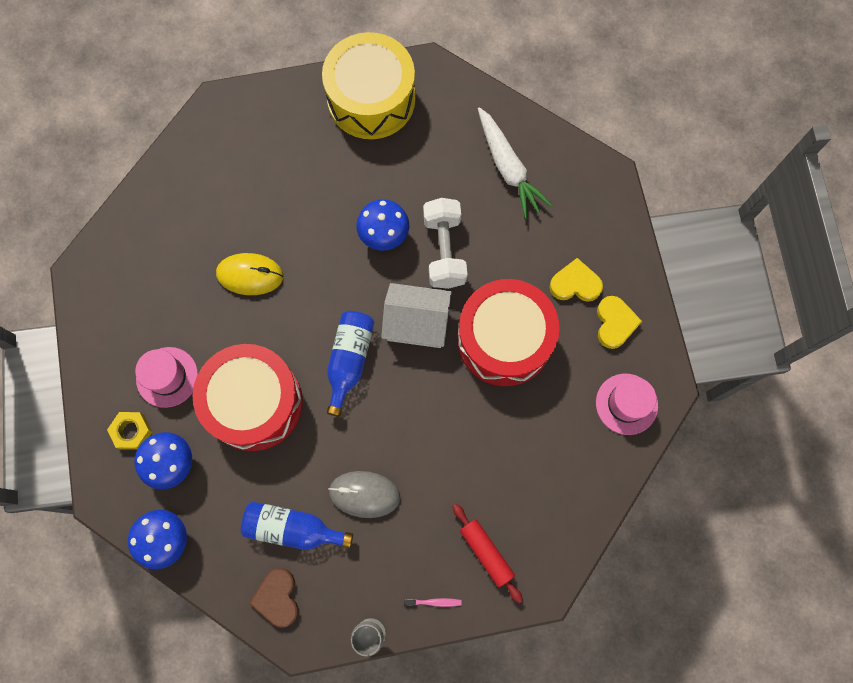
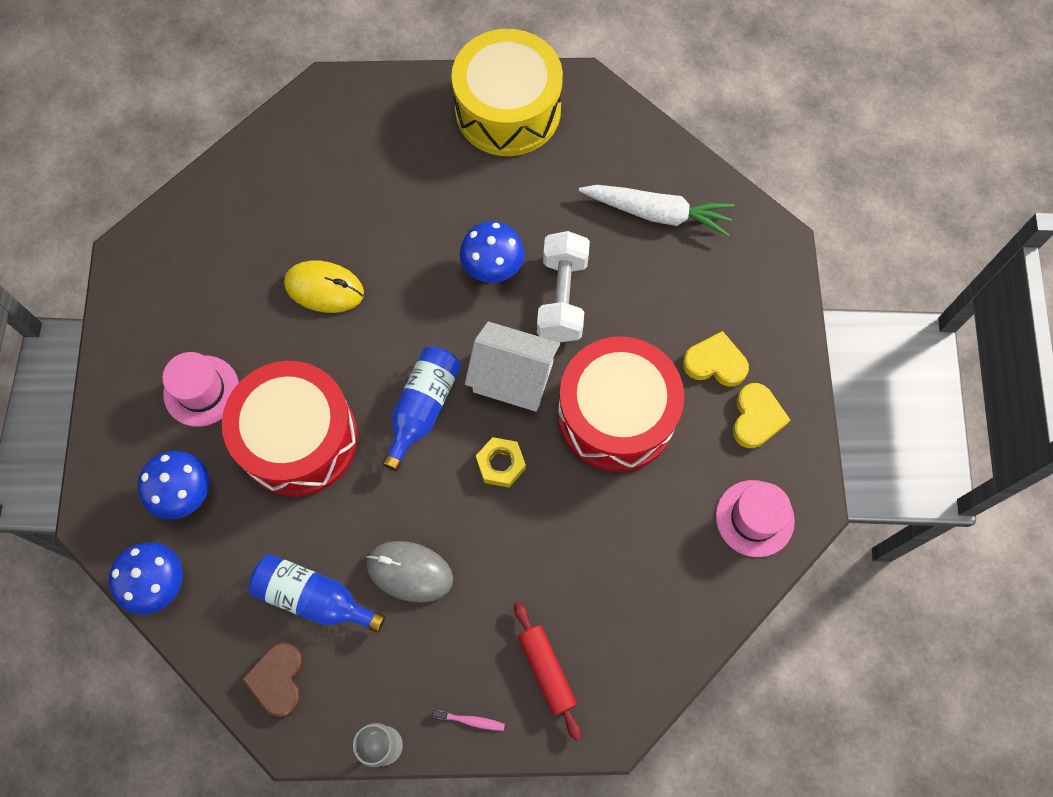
camera: 10 degrees right, 5 degrees down
yellow nut [107,412,152,450] -> yellow nut moved to [476,437,526,488]
white carrot [478,107,552,219] -> white carrot turned 60 degrees counterclockwise [579,185,735,237]

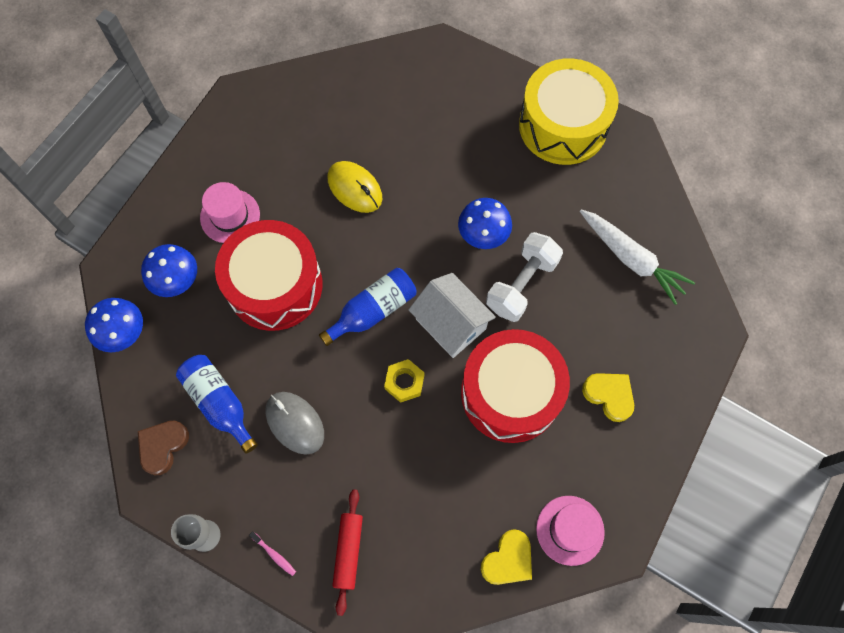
camera: 30 degrees right, 0 degrees up
yellow heart [733,383,790,448] -> yellow heart moved to [481,529,532,585]

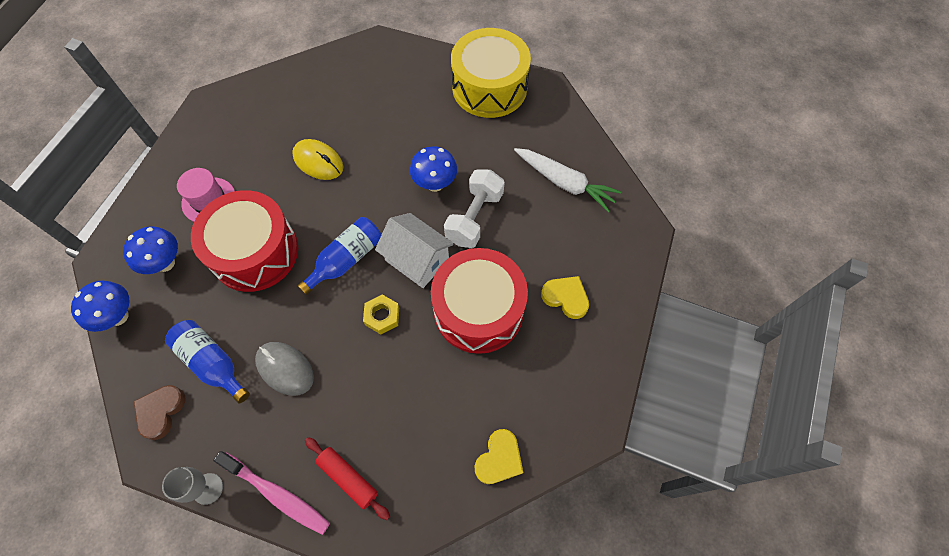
camera: 10 degrees left, 5 degrees down
pink toothbrush [249,532,296,576] -> pink toothbrush [213,451,330,535], size x2.31
red rolling pin [332,489,363,616] -> red rolling pin turned 45 degrees counterclockwise [305,437,390,520]
pink hat [536,496,605,566] -> none

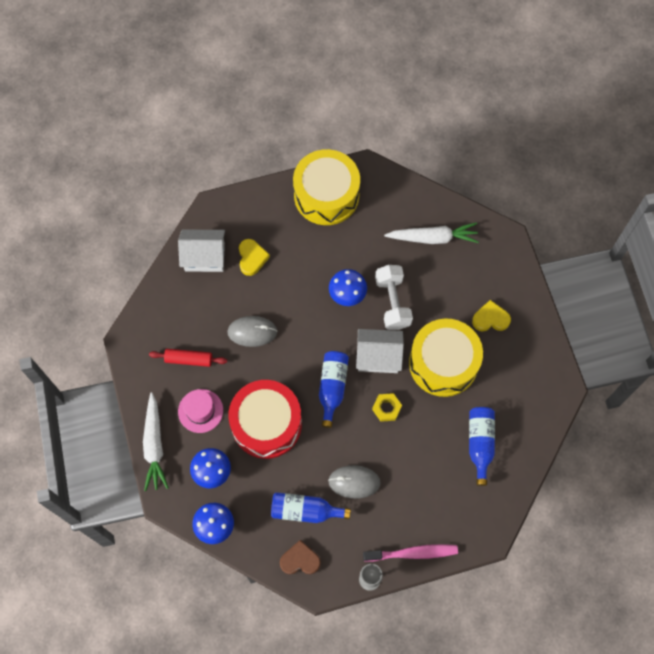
camera: 35 degrees left, 5 degrees up
brown heart [134,385,186,440] -> brown heart turned 105 degrees clockwise [280,540,321,575]
yellow mouse [292,139,343,180] -> grey mouse [227,316,277,347]
red rolling pin [305,437,390,520] -> red rolling pin moved to [149,349,227,367]
red drum [431,248,528,354] -> yellow drum [409,318,483,397]
yellow heart [475,429,523,484] -> yellow heart moved to [239,239,270,276]
none -> white carrot [143,392,169,491]
none -> white house [178,229,225,272]
none -> blue bottle [469,407,495,486]

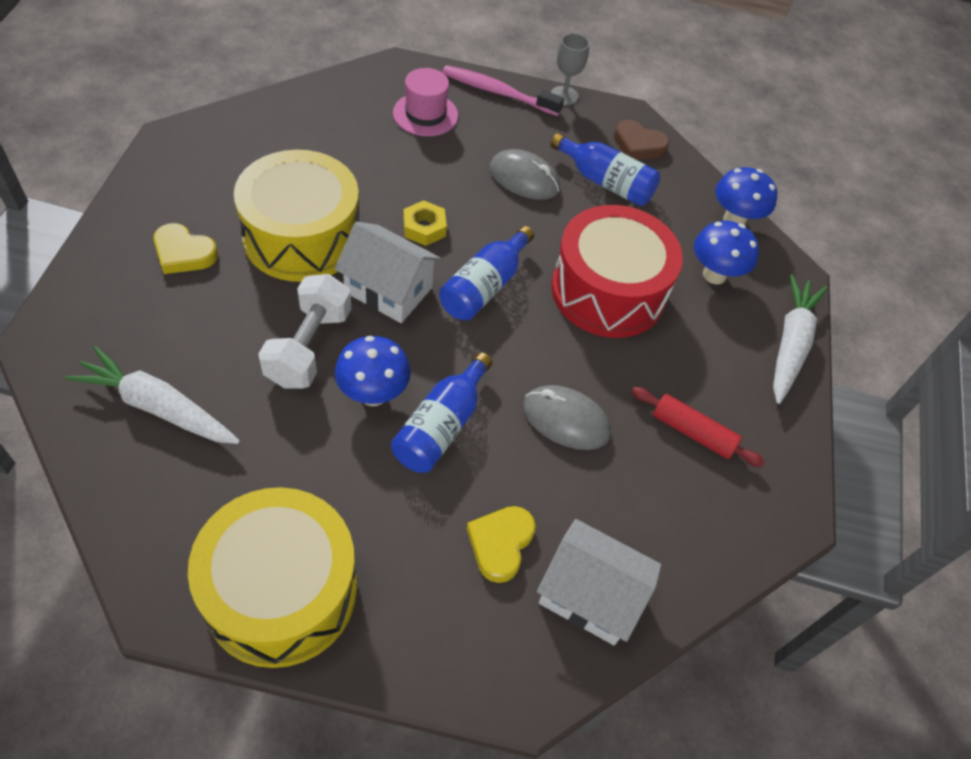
camera: 160 degrees left, 15 degrees down
pink hat [178,389,223,433] -> pink hat moved to [393,68,458,136]
blue bottle [469,407,495,486] -> blue bottle moved to [391,352,493,473]

